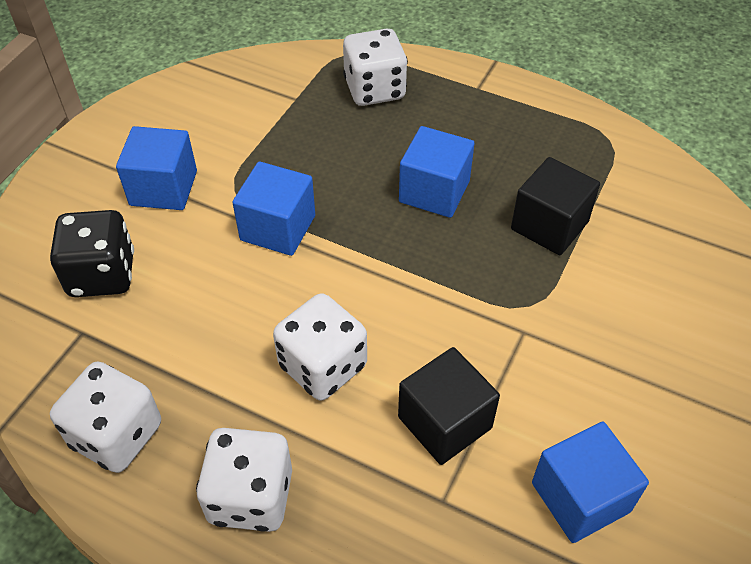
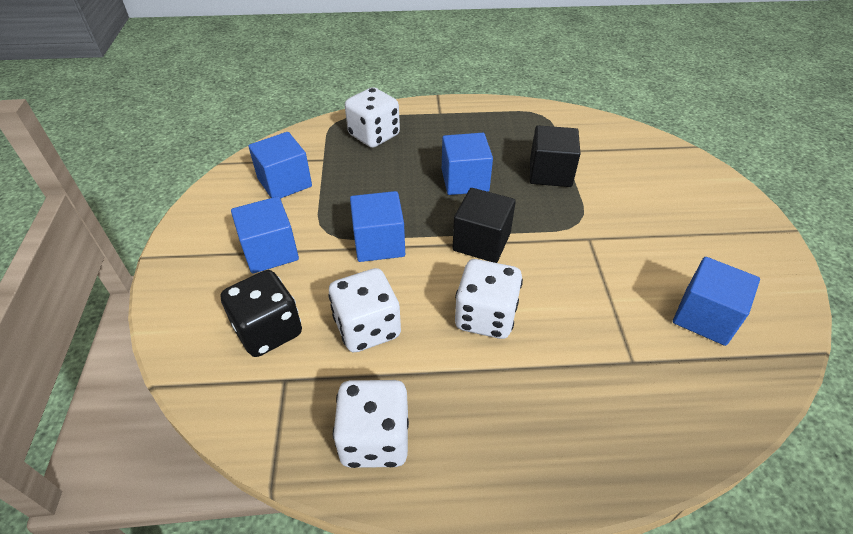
camera: 30 degrees left, 5 degrees down
white dice [196,428,292,532] -> white dice moved to [328,268,401,352]
black cube [398,347,500,465] -> black cube moved to [452,188,516,263]
none -> blue cube [248,132,312,199]

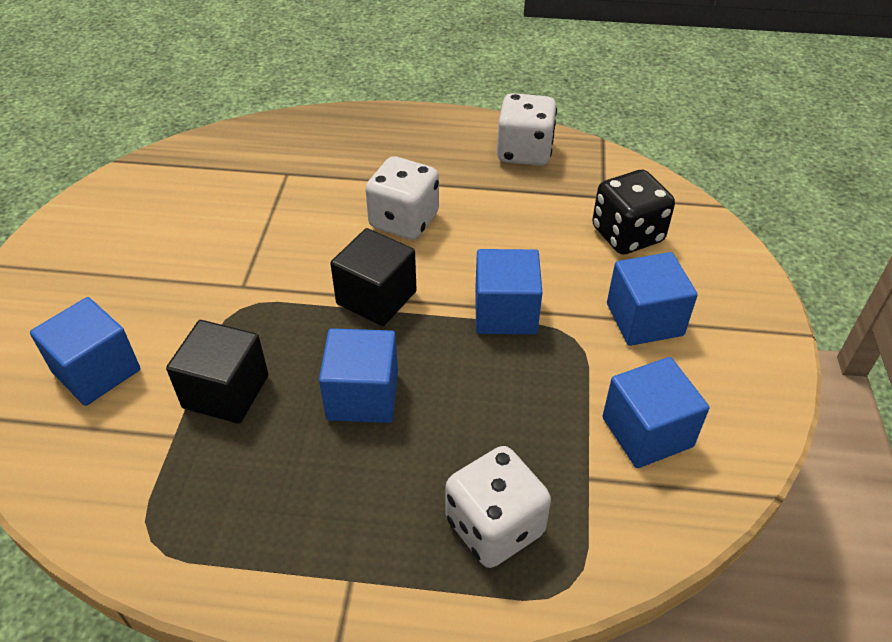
camera: 170 degrees left, 0 degrees up
white dice [328,268,401,352] -> none
blue cube [673,257,760,346] -> blue cube moved to [30,297,140,406]

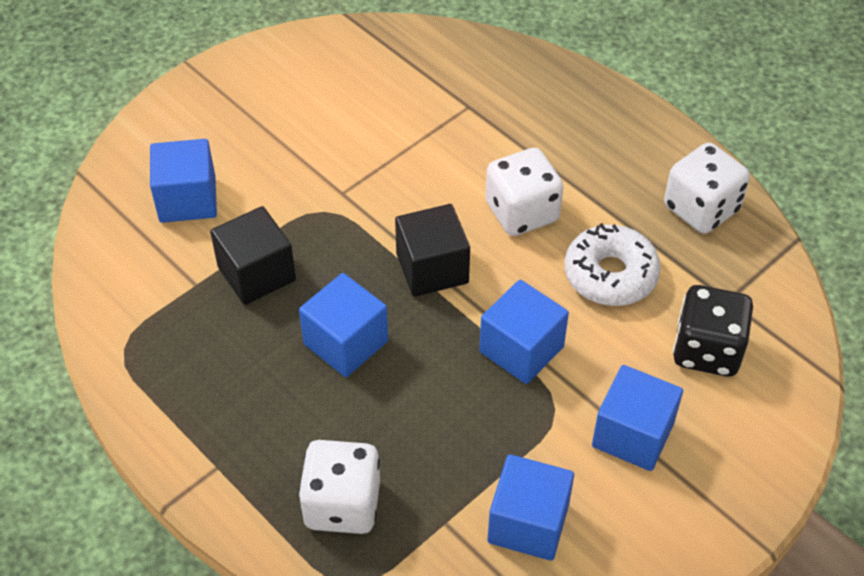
camera: 40 degrees right, 5 degrees up
none -> white donut [564,223,661,306]

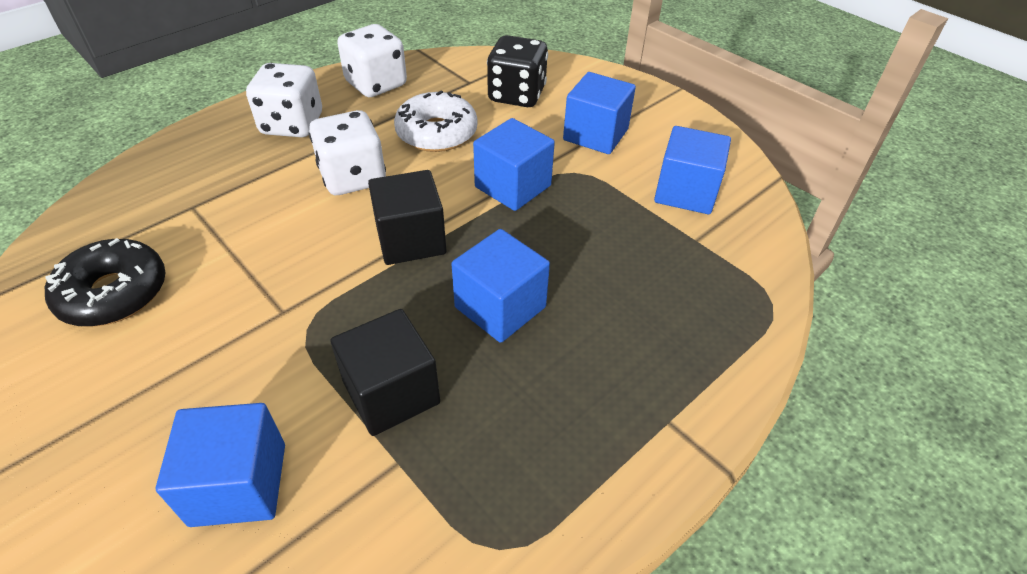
camera: 90 degrees left, 5 degrees down
white dice [298,440,380,534] -> white dice moved to [246,63,322,137]
none -> black donut [45,238,166,327]

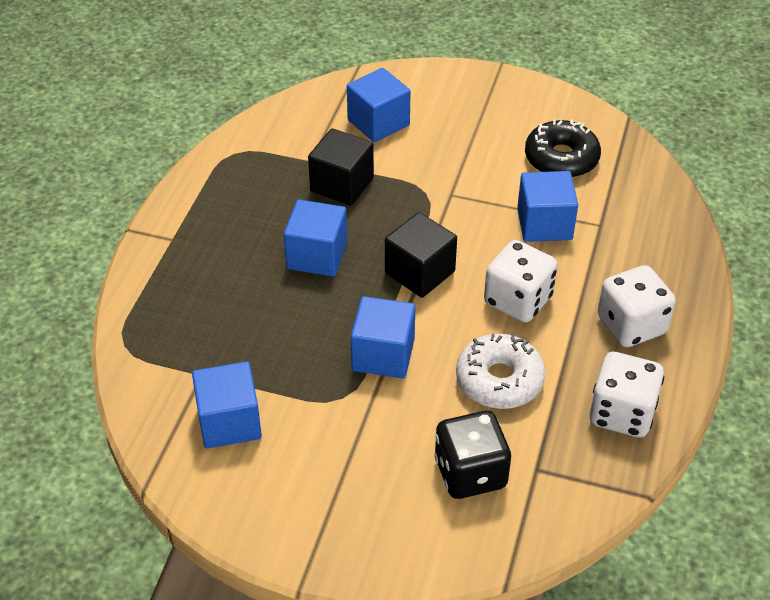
camera: 150 degrees right, 0 degrees up
blue cube [563,72,636,154] -> blue cube moved to [517,171,578,242]

